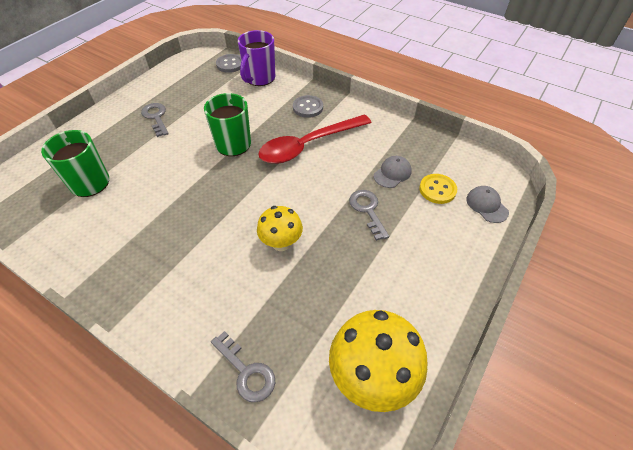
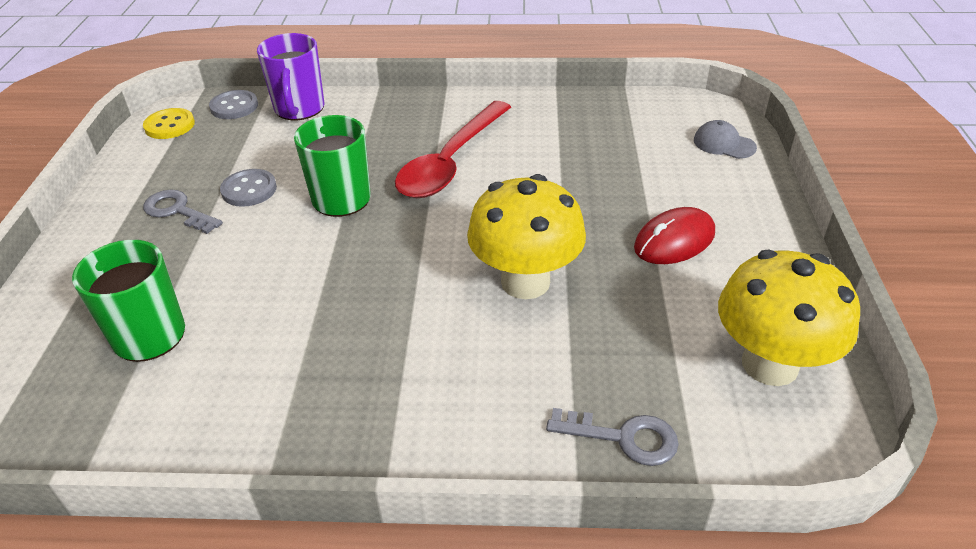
camera: 30 degrees left, 10 degrees down
yellow mushroom [257,206,303,251] -> yellow mushroom [467,174,586,299], size x1.64
grey button [293,95,323,118] -> grey button moved to [220,169,277,207]
grey key [349,190,389,241] -> none
grey cap [374,156,412,188] -> none
yellow button [419,174,457,204] -> yellow button moved to [143,108,195,139]
none -> red mouse [634,207,715,264]

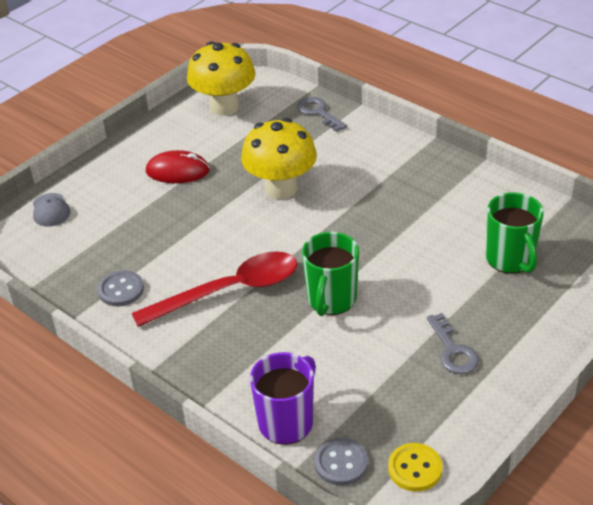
camera: 140 degrees left, 0 degrees up
grey button [220,169,277,207] -> grey button moved to [98,270,144,306]

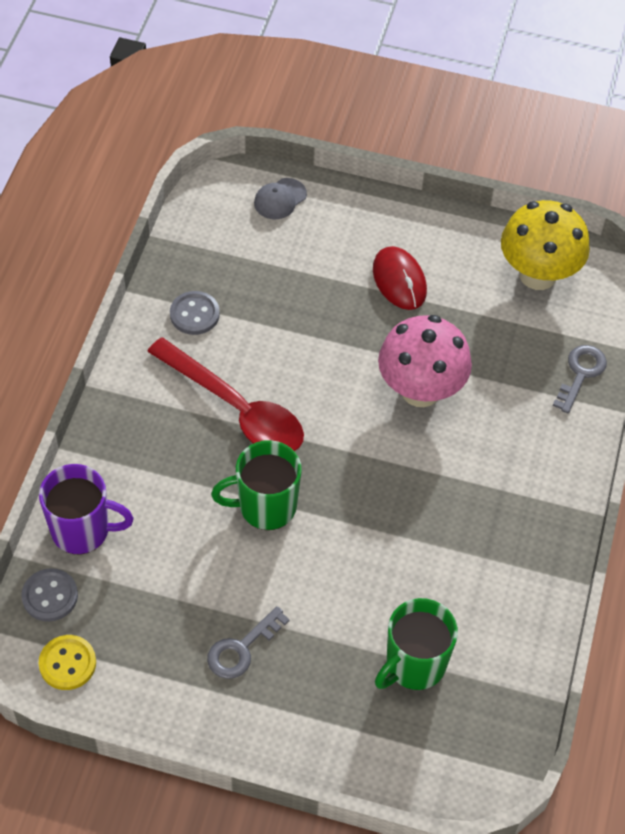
camera: 60 degrees right, 15 degrees up
yellow mushroom [241,118,317,199] -> pink mushroom [378,315,472,407]

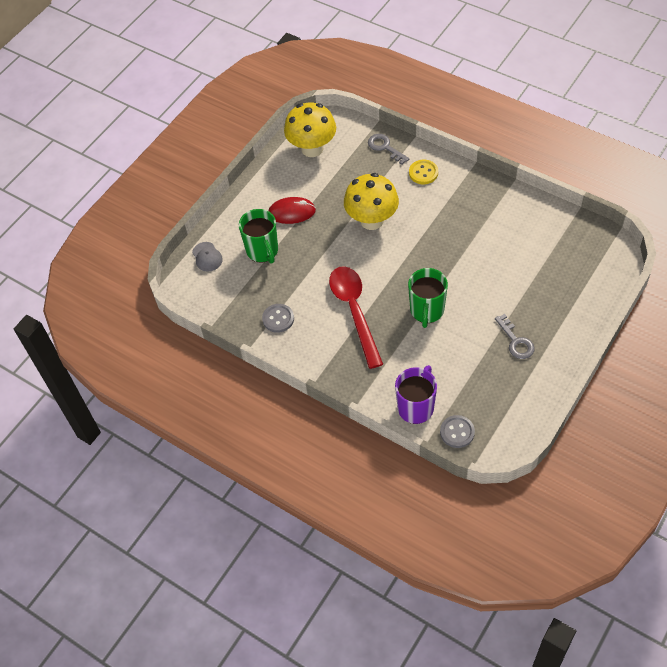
camera: 65 degrees left, 0 degrees up
yellow button [39,635,96,690] -> yellow button moved to [409,160,438,184]
red spoon [147,337,304,451] -> red spoon turned 75 degrees counterclockwise [329,266,383,369]
green mug [375,598,458,690] -> green mug moved to [239,209,278,264]
pink mushroom [378,315,472,407] -> yellow mushroom [344,173,399,230]

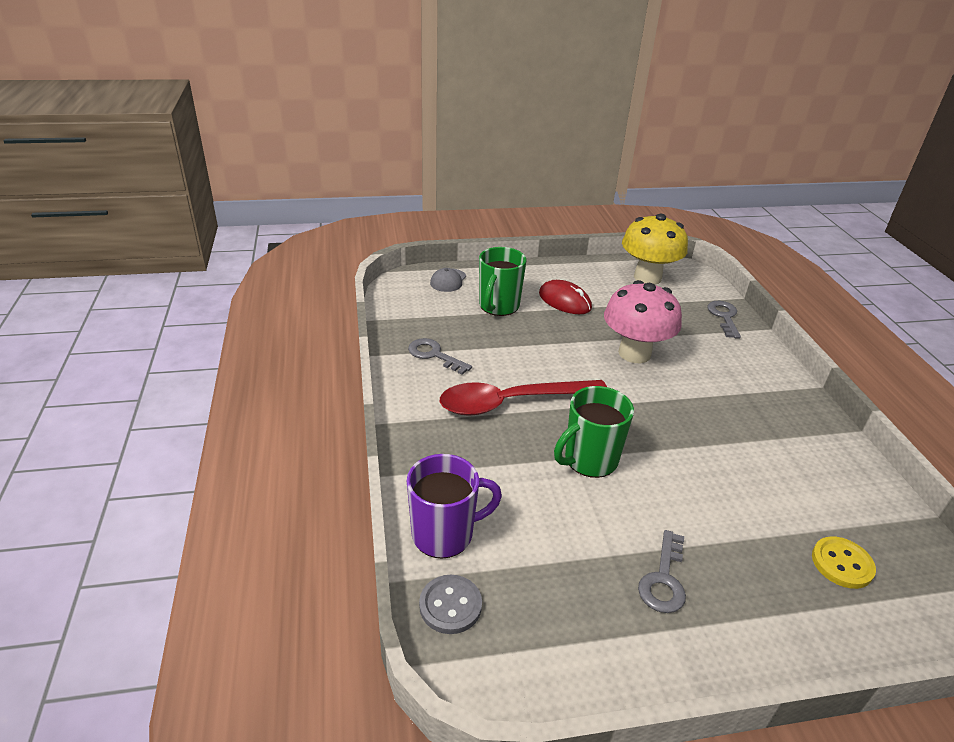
camera: 40 degrees right, 20 degrees down
grey button [262,304,294,333] -> grey key [408,338,472,375]
red spoon [329,266,383,369] -> red spoon turned 135 degrees counterclockwise [440,380,607,416]
yellow mushroom [344,173,399,230] -> pink mushroom [604,280,682,363]
yellow button [409,160,438,184] -> yellow button moved to [812,536,876,589]

